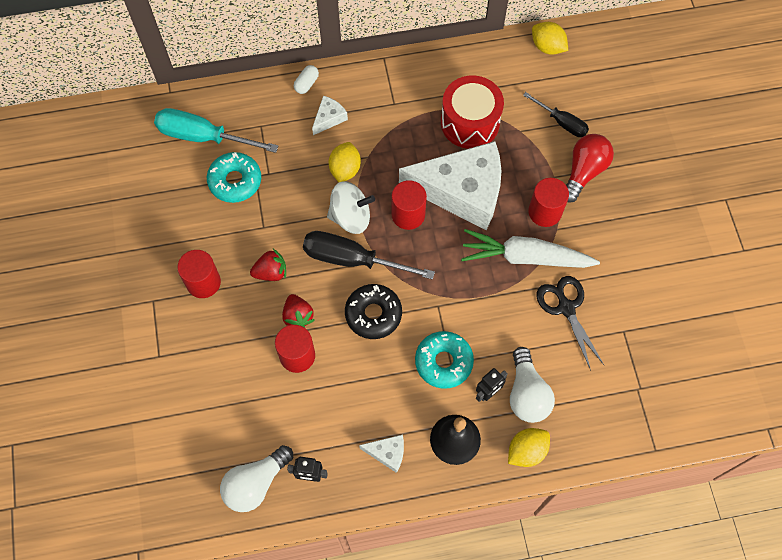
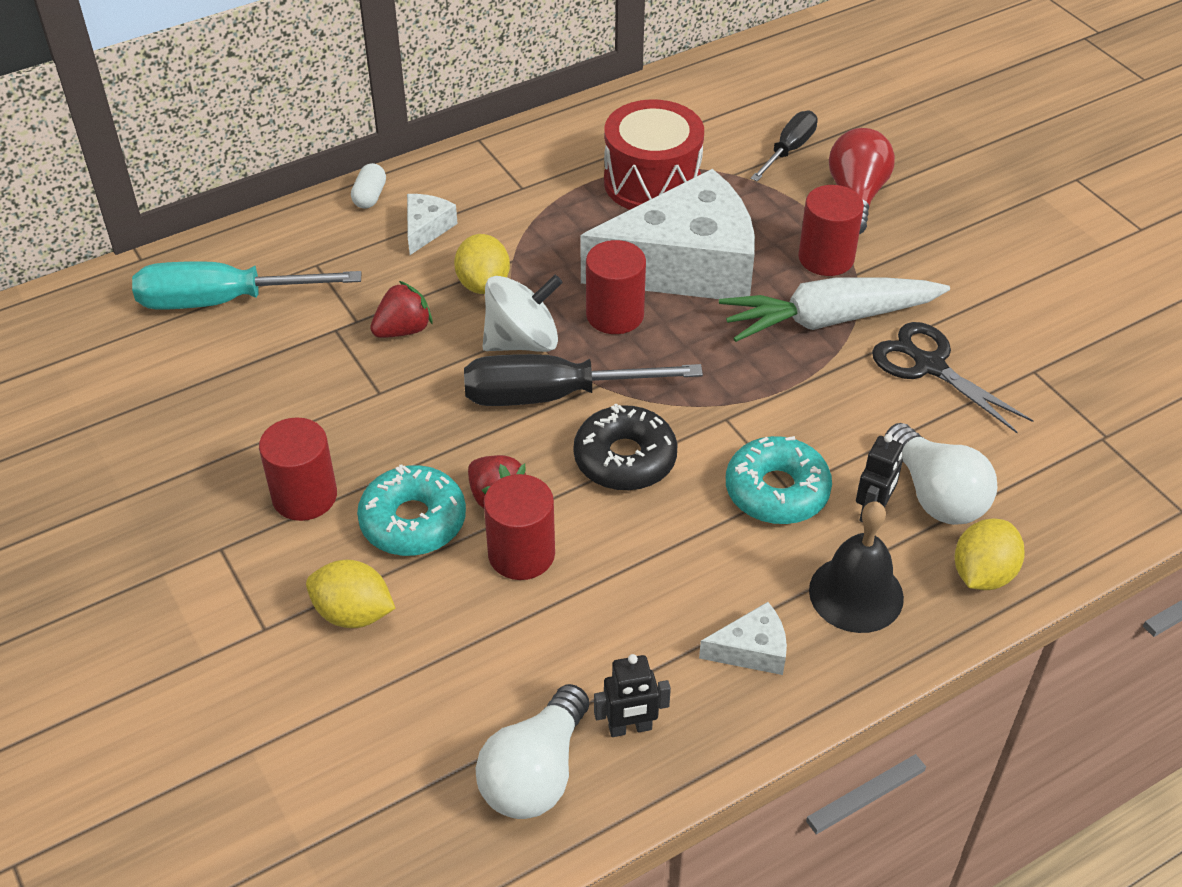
camera: 20 degrees left, 20 degrees down
turquoise donut [207,152,261,203] -> turquoise donut moved to [357,465,466,556]
red strawberry [250,249,286,281] -> red strawberry moved to [370,281,433,338]
black screwdriver [523,92,589,137] -> black screwdriver turned 75 degrees counterclockwise [751,111,818,181]
yellow lemon [532,22,568,55] -> yellow lemon moved to [306,560,396,628]

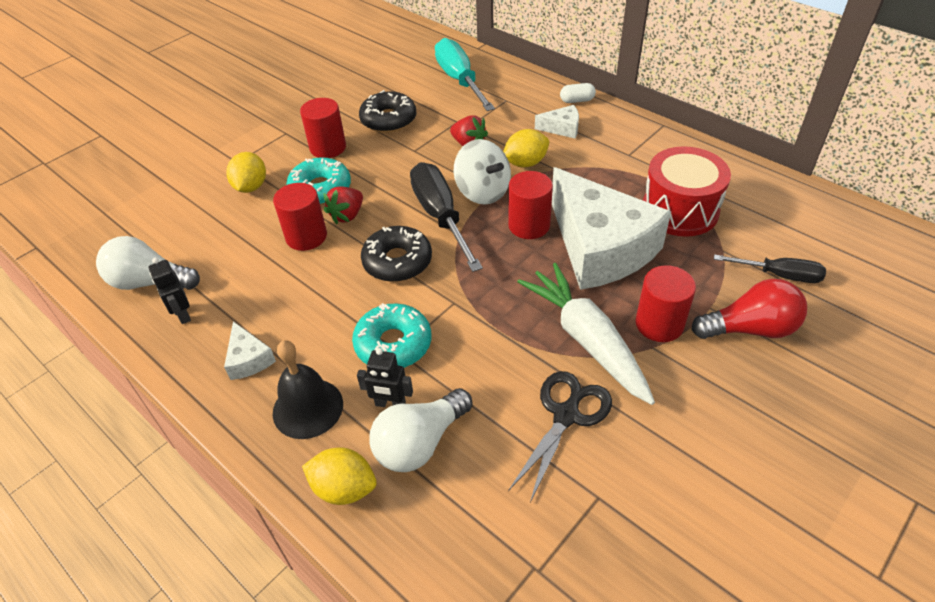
camera: 75 degrees right, 0 degrees up
none -> black donut [359,90,416,133]

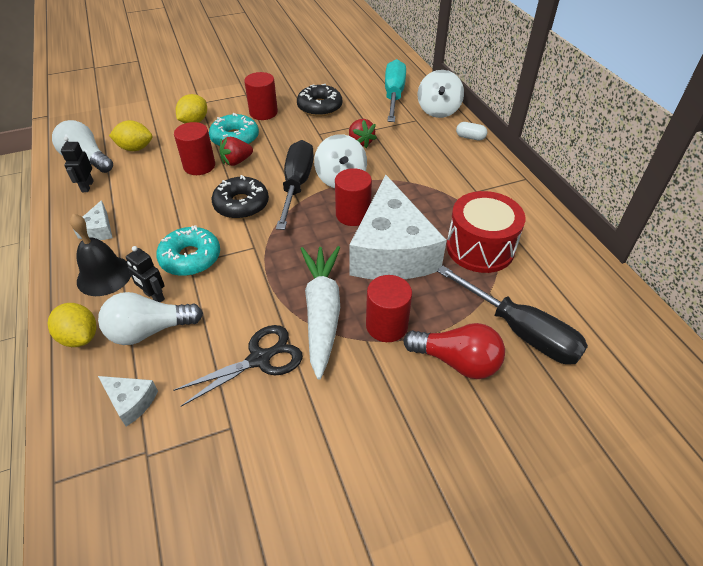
camera: 25 degrees right, 0 degrees up
yellow lemon [503,129,549,168] -> yellow lemon moved to [109,120,152,151]
white cheese [535,105,579,138] -> white cheese moved to [98,376,158,427]
black screwdriver [714,254,826,283] -> black screwdriver [437,265,588,364], size x1.67
none -> white spinning top [418,70,464,118]

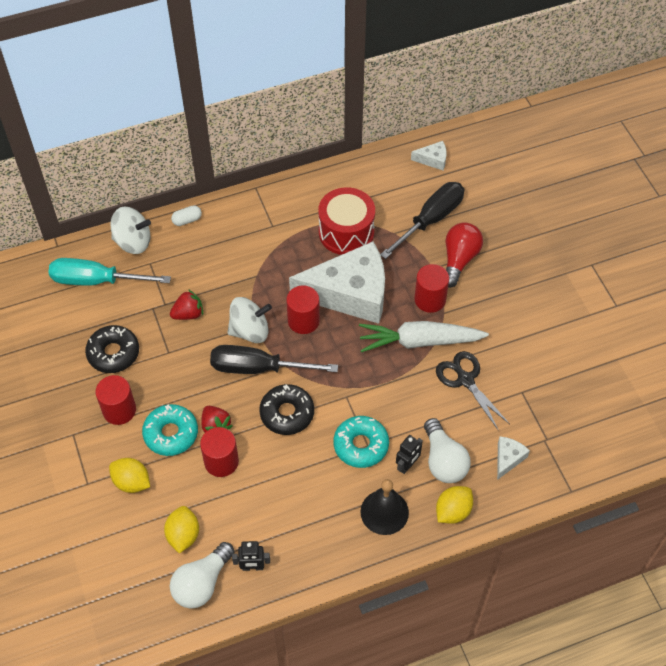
camera: 90 degrees left, 10 degrees up
white cheese [73,200,113,240] -> white cheese moved to [411,141,447,170]
white capsule [456,122,487,141] -> white capsule turned 45 degrees clockwise [171,205,202,226]

